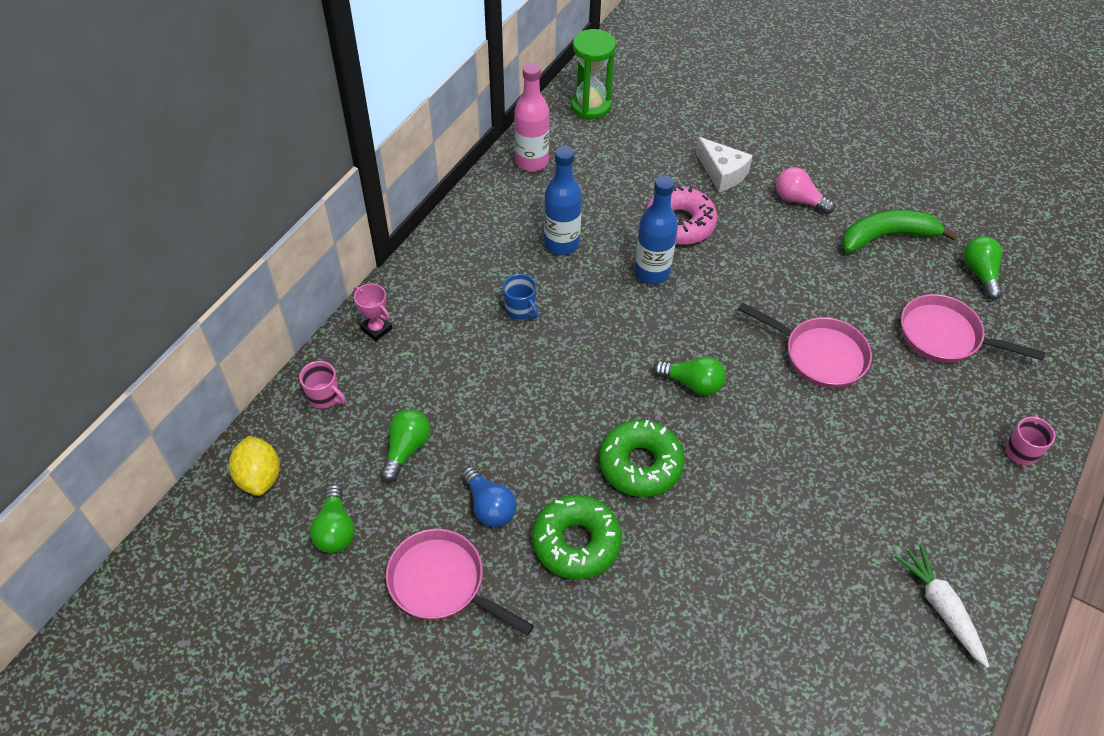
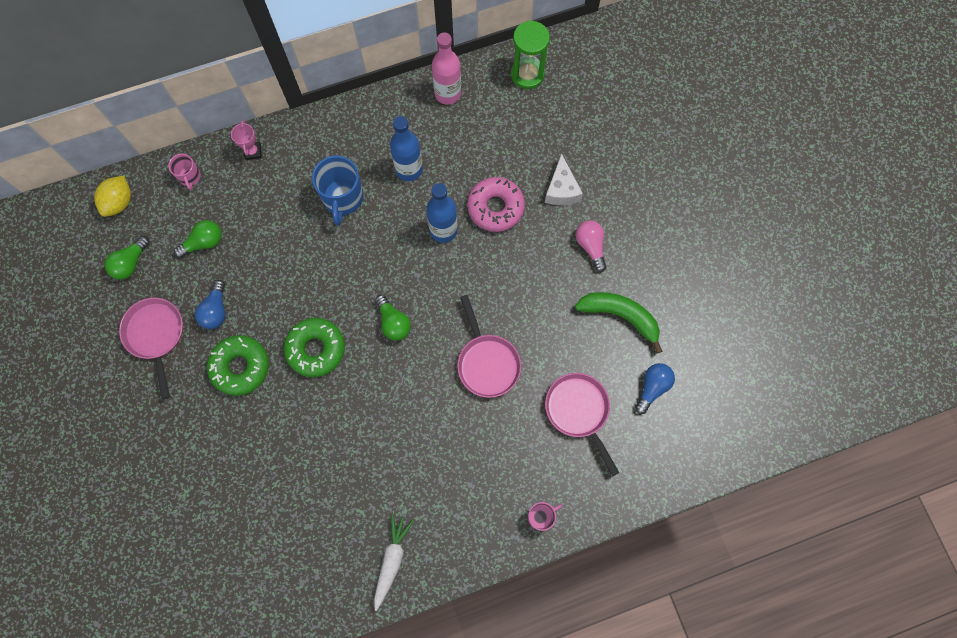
camera: 40 degrees right, 20 degrees up
blue mug [503,274,539,320] -> blue mug [312,156,363,226], size x1.82
green light bulb [963,236,1002,300] -> blue light bulb [635,363,675,414]

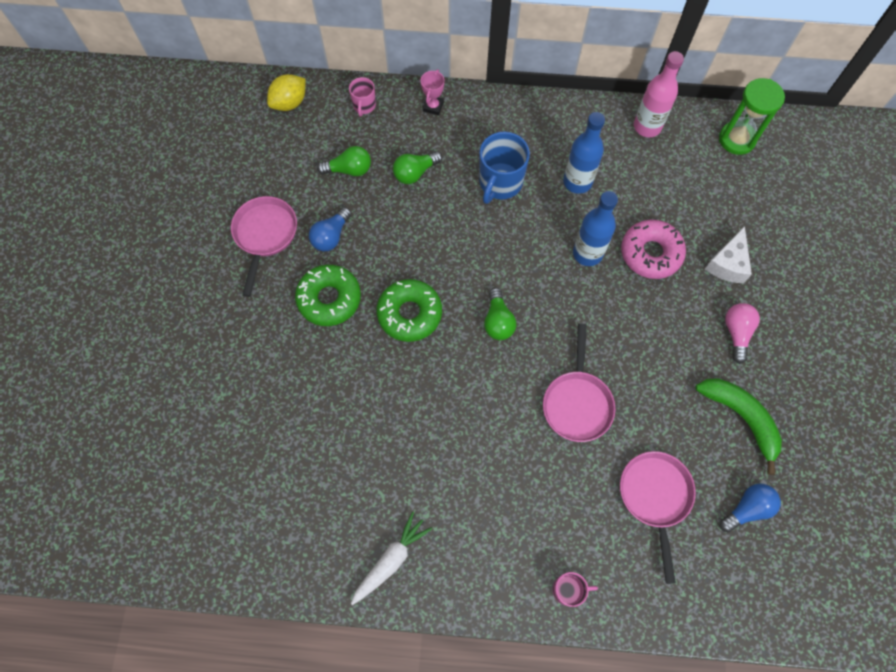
camera: 25 degrees right, 5 degrees down
green light bulb [105,236,150,280] -> green light bulb moved to [393,151,442,184]

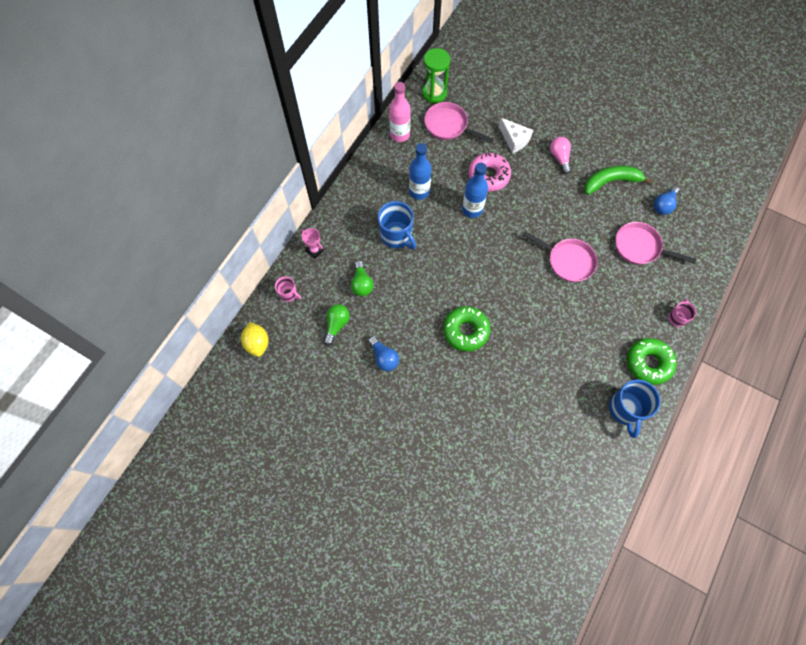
camera: 65 degrees left, 0 degrees up
pink pan [231,196,297,297] -> pink pan moved to [424,102,493,143]
green donut [295,265,361,326] -> green donut moved to [627,338,677,385]
white carrot [351,512,432,605] -> blue mug [609,380,660,438]
green light bulb [484,288,517,340] -> none
blue light bulb [720,484,781,533] -> blue light bulb turned 135 degrees counterclockwise [654,186,679,215]
pink light bulb [725,303,760,364] -> pink light bulb turned 45 degrees clockwise [550,137,571,174]

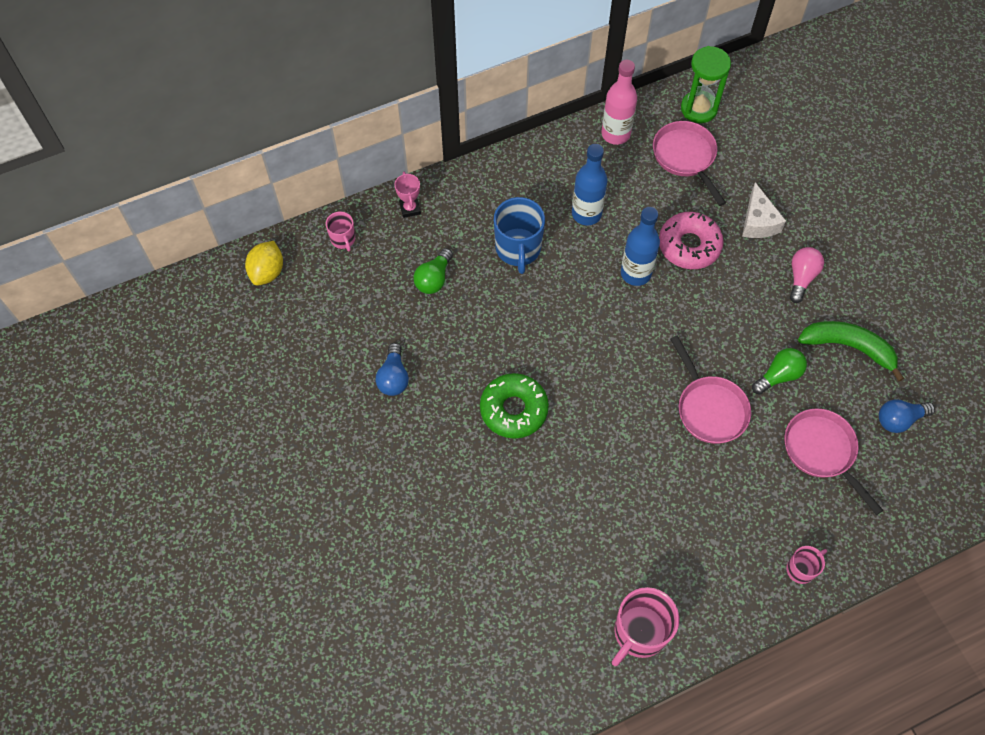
camera: 35 degrees right, 5 degrees down
green light bulb [324,304,350,345] -> green light bulb moved to [752,348,807,395]
blue mug [609,380,660,438] -> pink mug [612,587,679,666]
green donut [627,338,677,385] -> none

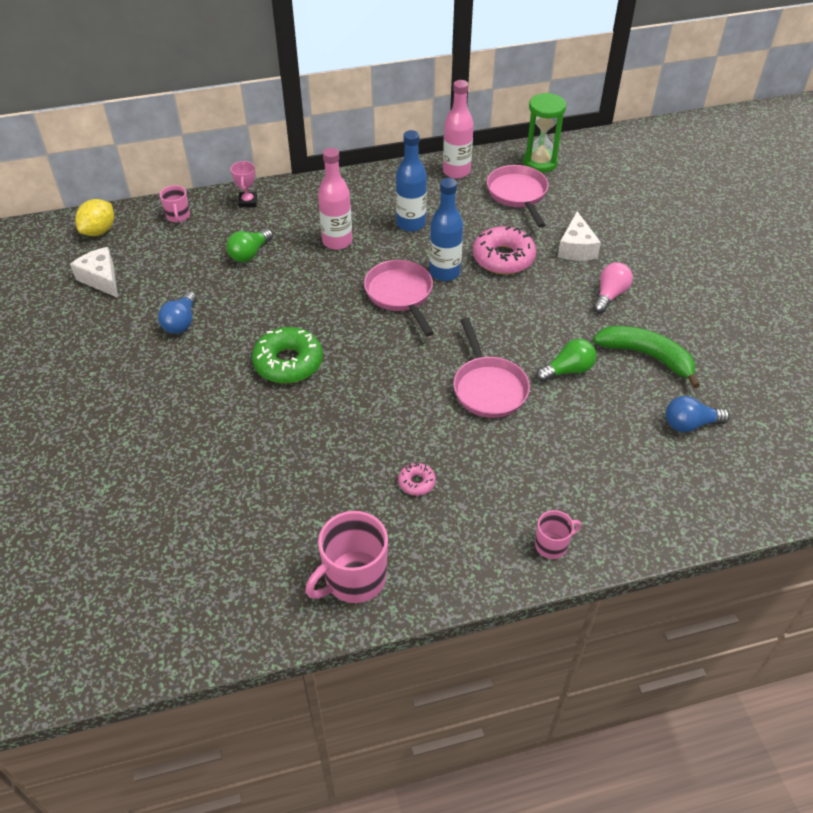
camera: 10 degrees right, 15 degrees down
blue mug [494,197,545,274] -> pink bottle [318,148,352,250]
pink pan [784,408,883,515] -> pink pan moved to [364,260,434,336]
none -> white cheese [70,247,118,298]
none -> pink donut [398,462,436,496]

